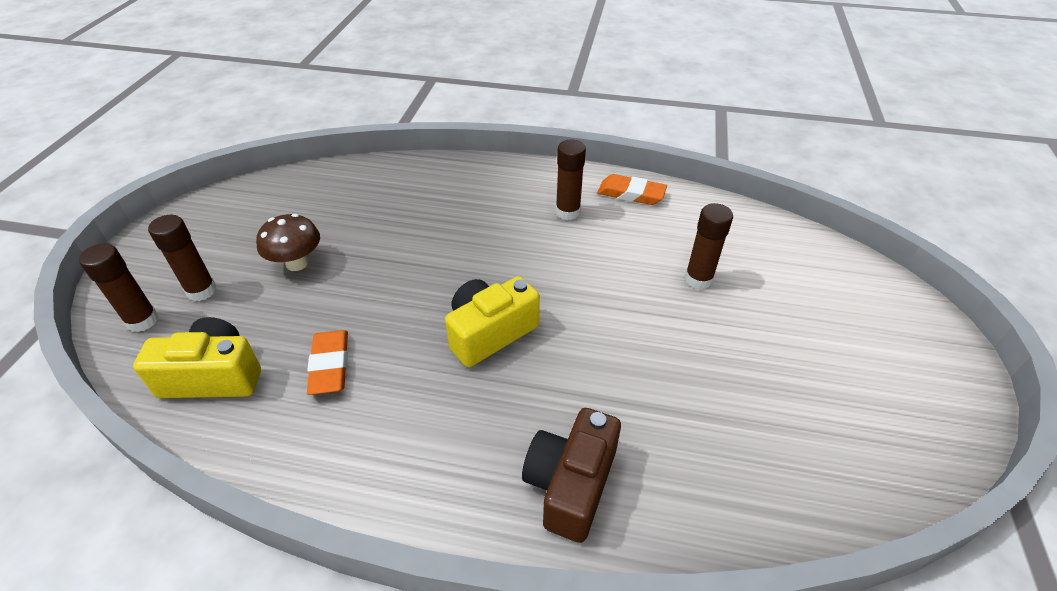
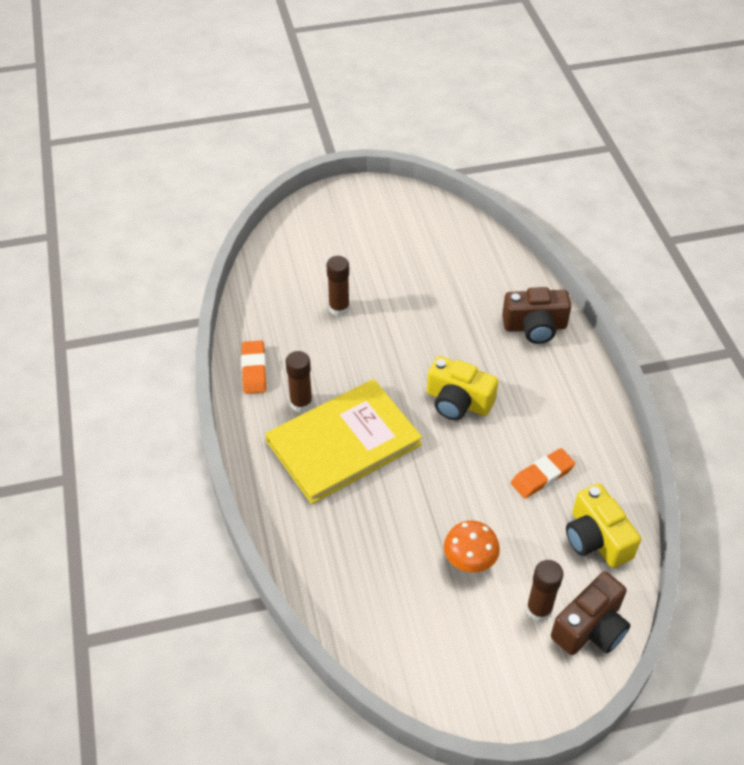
camera: 115 degrees left, 5 degrees up
brown glue stick [79,243,159,332] -> brown camera [551,572,631,655]
brown mushroom [256,214,320,271] -> orange mushroom [444,521,500,573]
none -> yellow book [265,379,422,504]

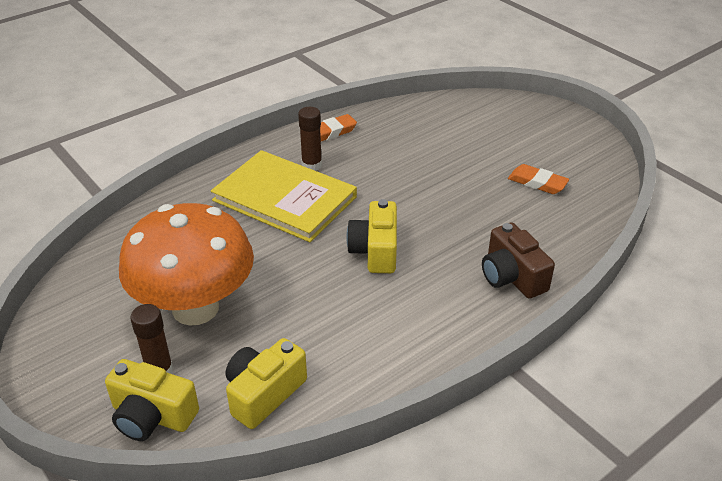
camera: 65 degrees right, 10 degrees down
brown glue stick [327,256,350,316] -> none
orange mushroom [444,521,500,573] -> orange mushroom [119,203,254,326], size x2.32
orange eraser [511,448,575,499] -> orange eraser moved to [508,164,569,194]
brown camera [551,572,631,655] -> yellow camera [105,359,199,441]

